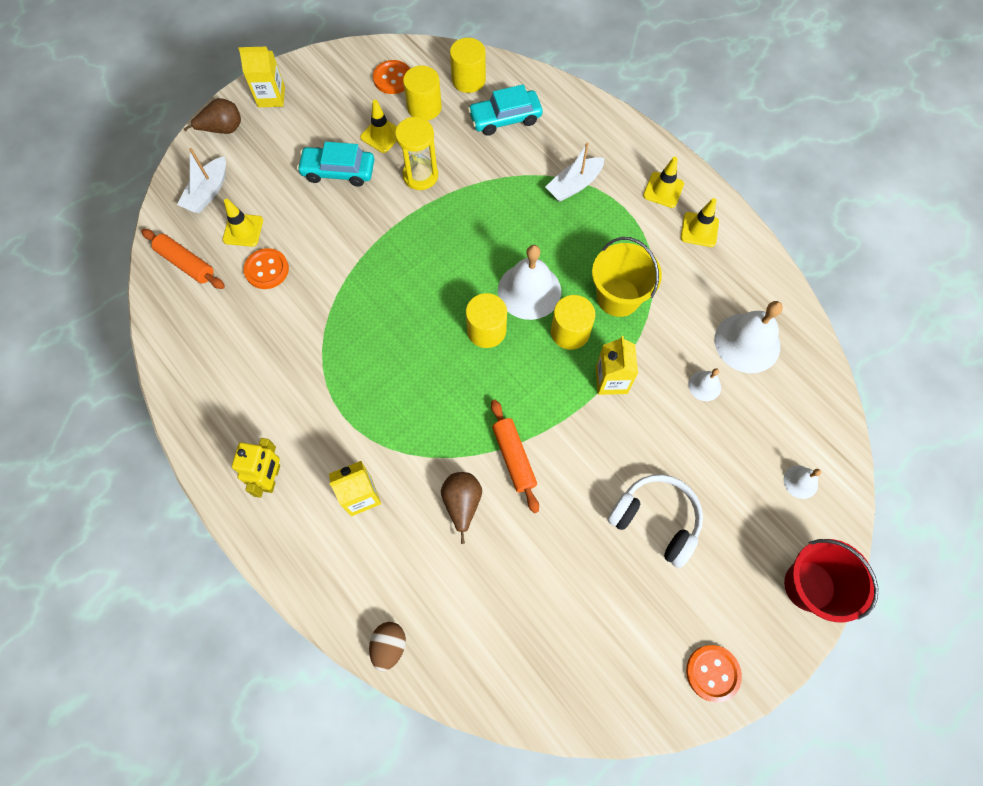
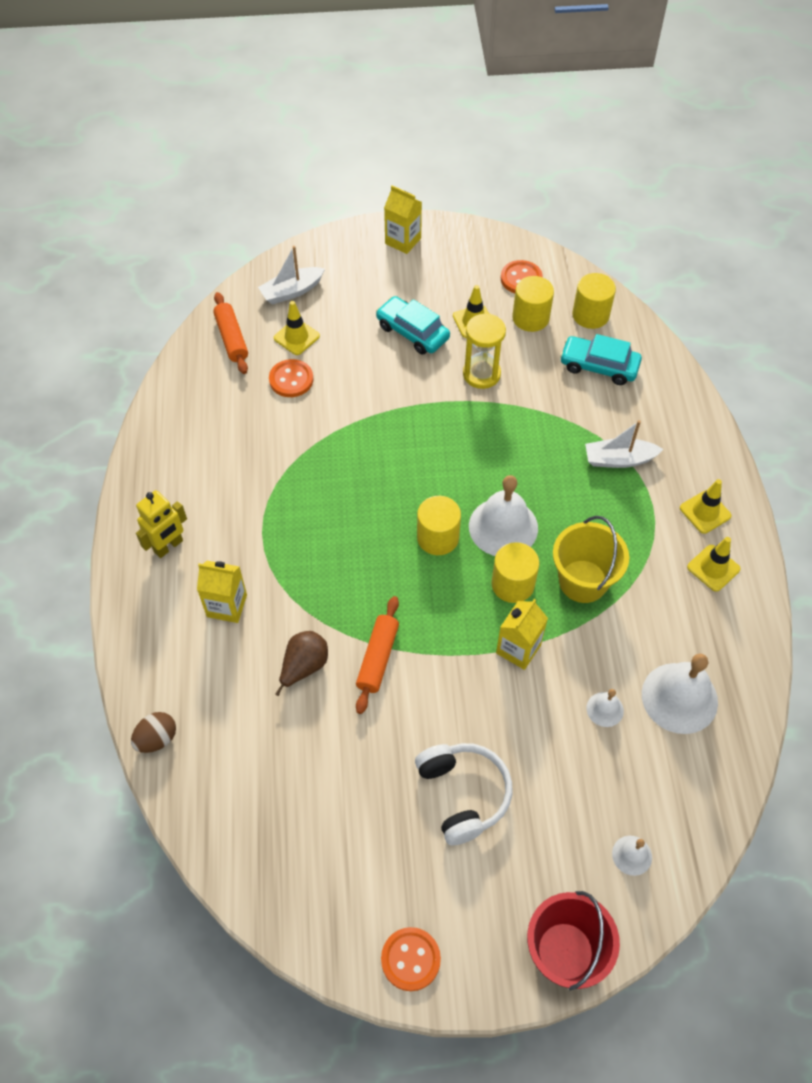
camera: 35 degrees right, 10 degrees down
brown pear [183,98,241,134] -> none

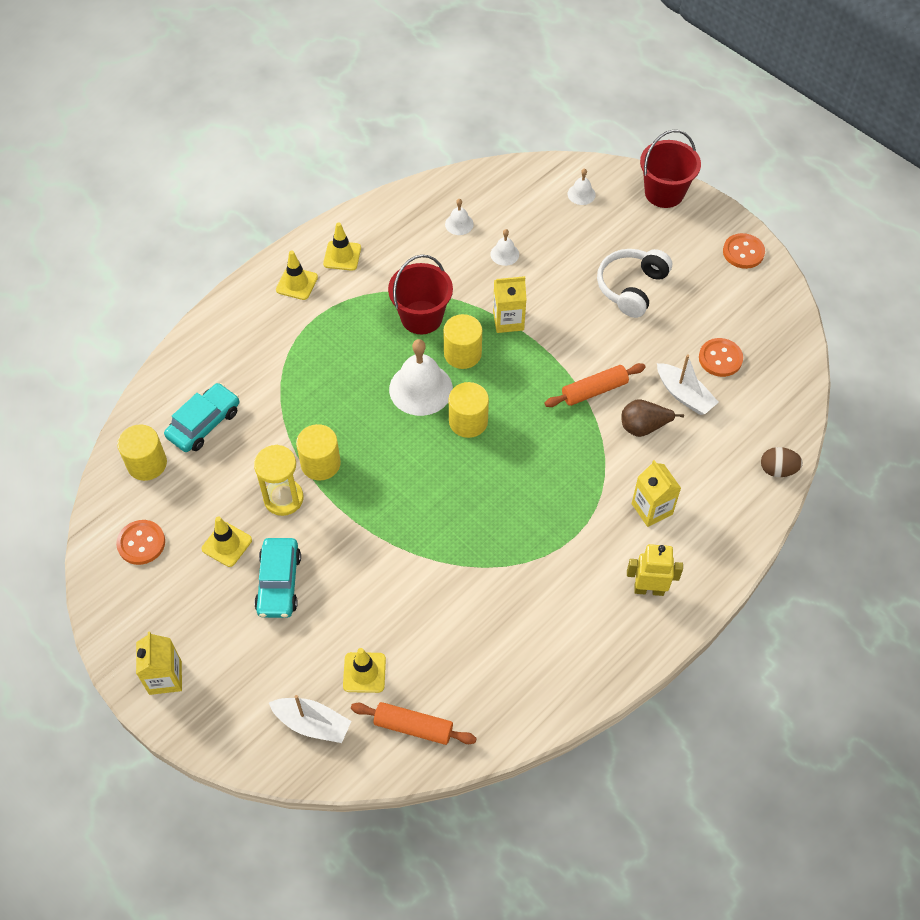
camera: 130 degrees left, 0 degrees up
orange rolling pin [213,292,248,374] -> orange rolling pin turned 75 degrees clockwise [351,702,477,745]
orange button [269,359,314,397] -> orange button moved to [699,338,743,377]
yellow cylinder [512,276,554,332] -> yellow cylinder moved to [296,424,341,480]
yellow bucket [553,516,629,603] -> red bucket [388,254,453,334]
turquoise car [560,334,642,385] -> turquoise car turned 120 degrees counterclockwise [164,383,239,452]
white boat [585,420,664,468] -> white boat moved to [657,355,719,415]
white bell [642,654,718,734] -> white bell [445,199,474,235], size x0.49

